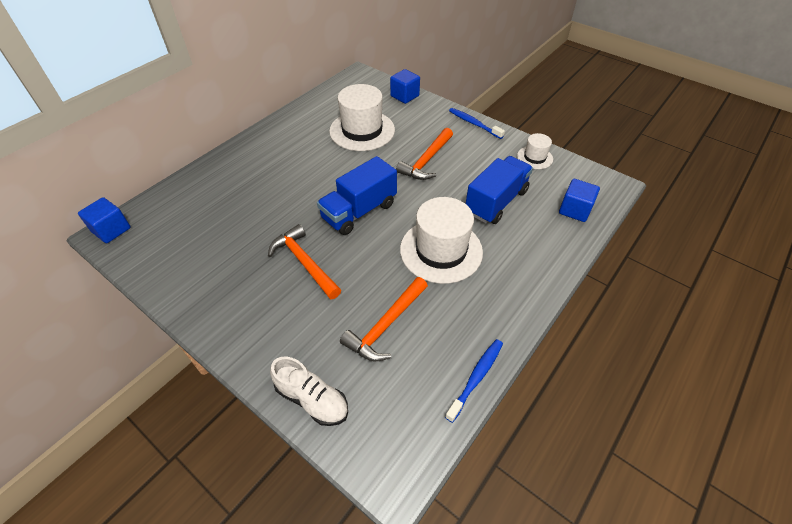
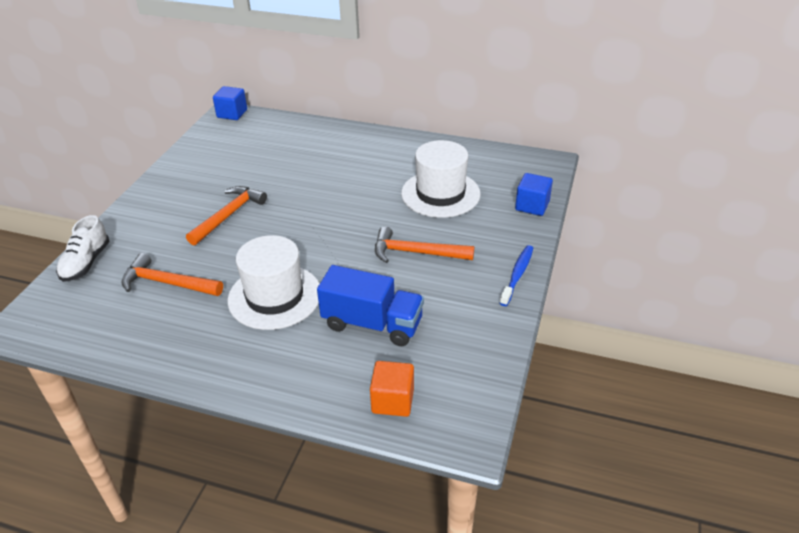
camera: 70 degrees right, 10 degrees down
blue truck [317,156,397,235] -> none
blue toothbrush [445,339,503,423] -> none
white hat [517,133,553,169] -> none
blue cube [559,179,600,222] -> orange cube [370,361,414,417]

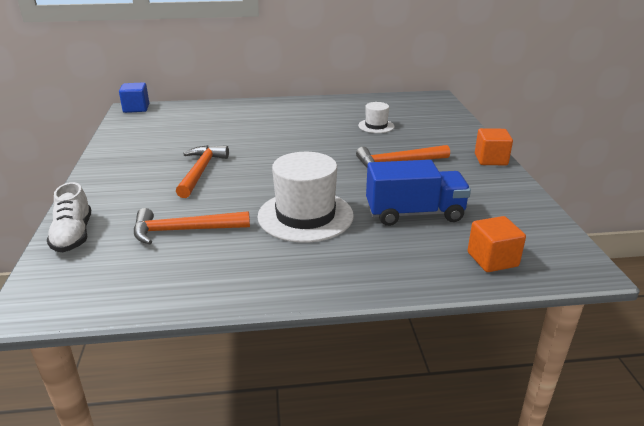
camera: 25 degrees left, 10 degrees down
white hat [401,140,481,218] -> white hat [358,102,395,133], size x0.51
blue toothbrush [500,245,533,306] -> orange cube [475,128,513,165]
blue cube [515,173,553,216] -> none

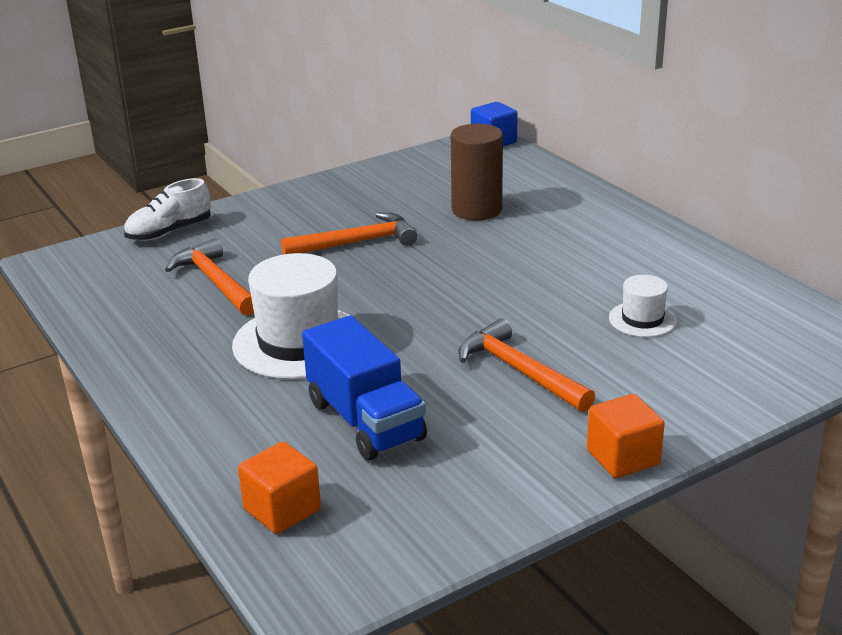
camera: 65 degrees right, 0 degrees up
none -> brown cylinder [451,124,503,221]

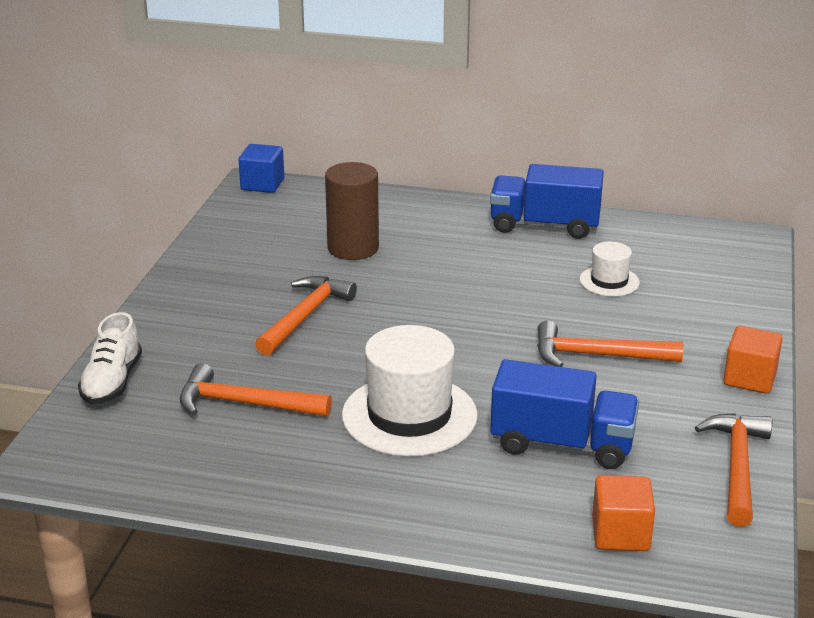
camera: 45 degrees left, 0 degrees up
none -> blue truck [490,164,604,239]
none -> orange hammer [695,413,772,527]

